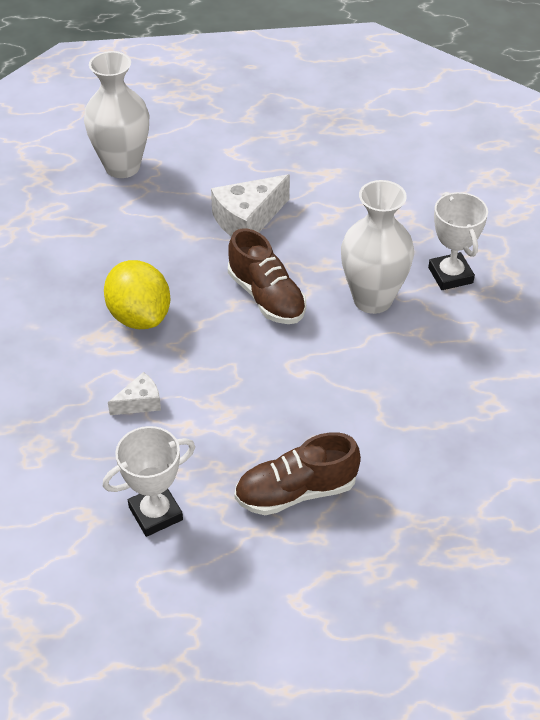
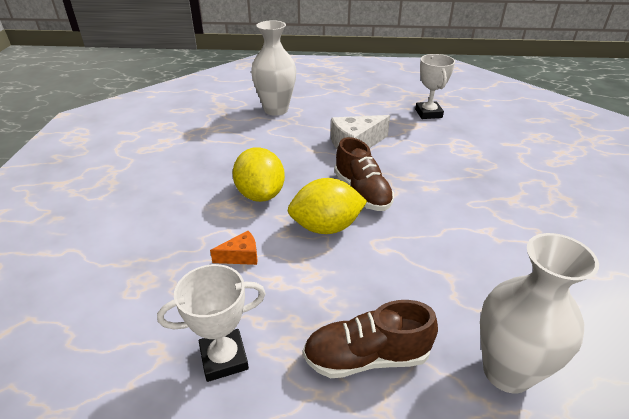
camera: 10 degrees right, 10 degrees down
white cheese [108,372,161,415] -> orange cheese [210,231,258,265]
white vase [341,180,414,314] -> white vase moved to [480,233,599,393]
white trophy [428,192,488,290] -> white trophy moved to [415,54,455,119]
none -> yellow lemon [288,178,367,234]

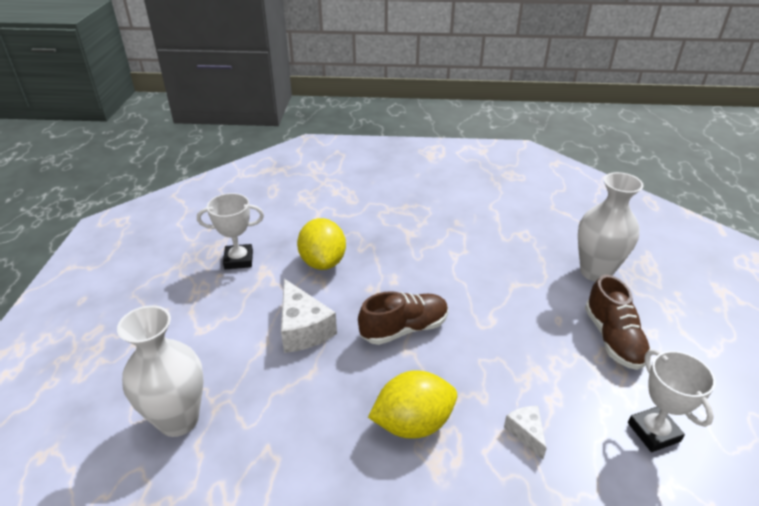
camera: 90 degrees left, 0 degrees up
orange cheese [210,231,258,265] -> white cheese [504,406,547,460]
yellow lemon [288,178,367,234] -> yellow lemon moved to [297,218,346,270]

